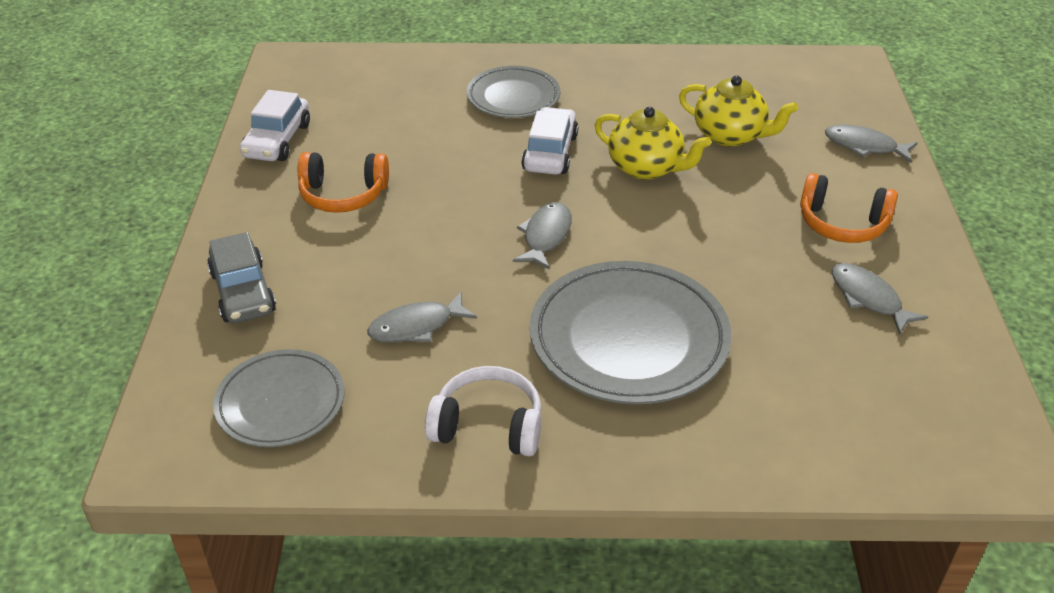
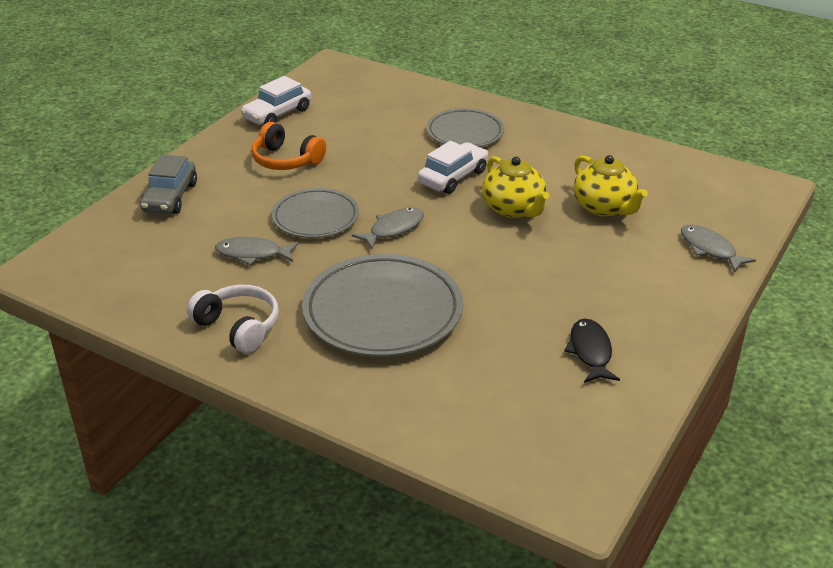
camera: 30 degrees right, 5 degrees down
grey plate [213,349,345,447] -> grey plate moved to [272,188,359,238]
orange headphones [800,173,898,243] -> none
grey fish [832,263,928,335] -> black fish [564,318,620,383]

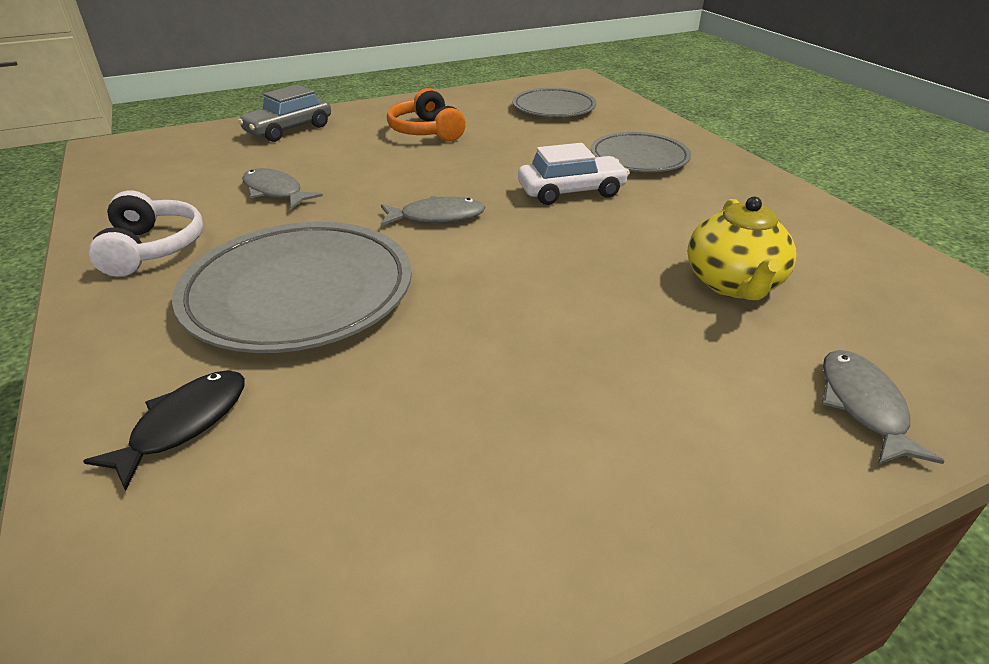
camera: 35 degrees right, 0 degrees up
white car [240,76,312,125] -> none
grey plate [272,188,359,238] -> grey plate moved to [512,88,596,117]
yellow teapot [482,157,549,218] -> none
black fish [564,318,620,383] -> black fish moved to [83,370,245,491]

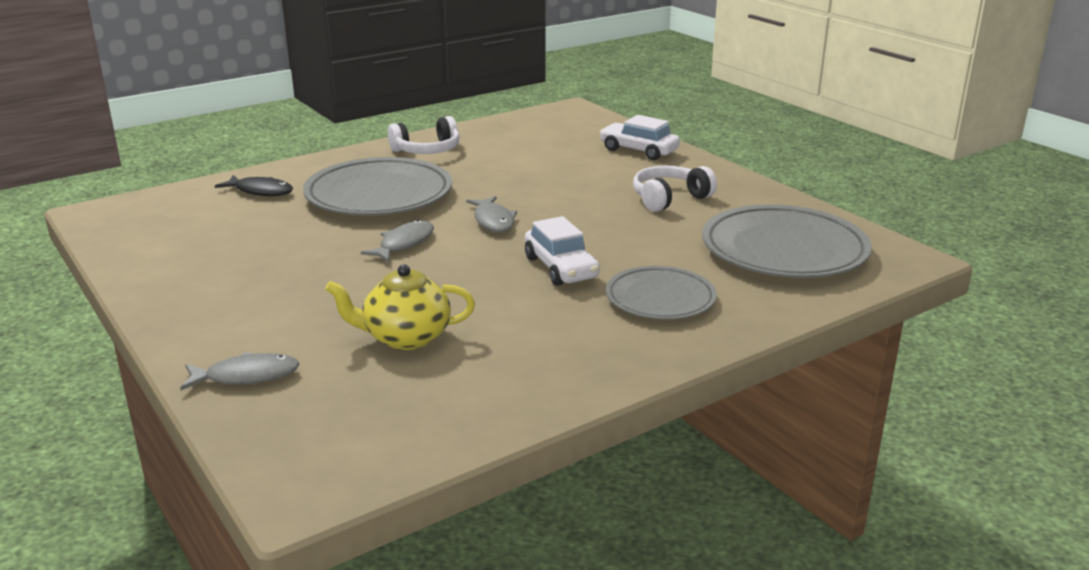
camera: 80 degrees right, 10 degrees down
grey car [238,84,331,142] -> white car [599,115,680,160]
grey fish [242,168,323,209] -> grey fish moved to [361,220,434,262]
orange headphones [387,88,466,141] -> white headphones [633,166,717,212]
grey plate [512,88,596,117] -> grey plate [702,204,872,278], size x1.64

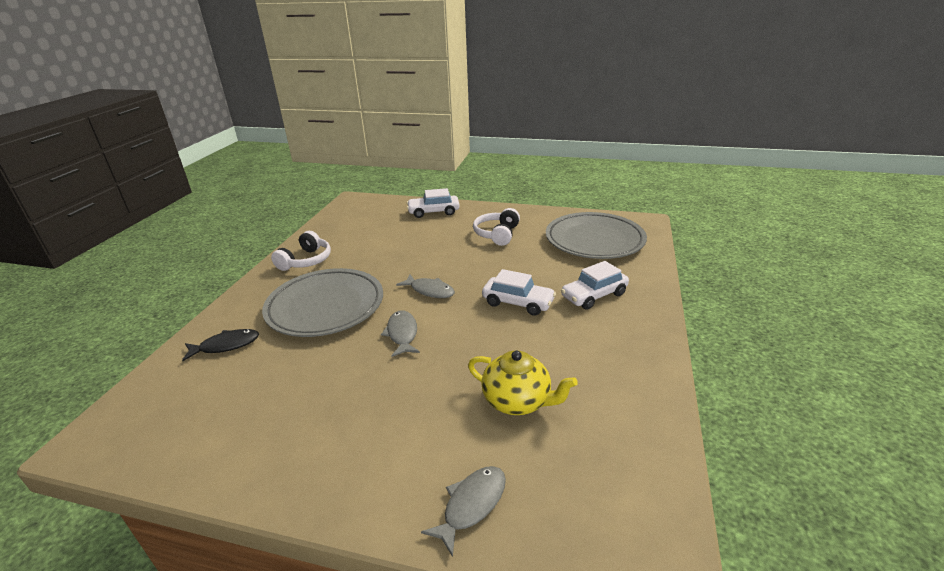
camera: 40 degrees left, 5 degrees up
yellow teapot [325,264,475,350] -> yellow teapot turned 105 degrees counterclockwise [468,351,578,415]
grey plate [606,266,717,320] -> white car [561,261,629,310]

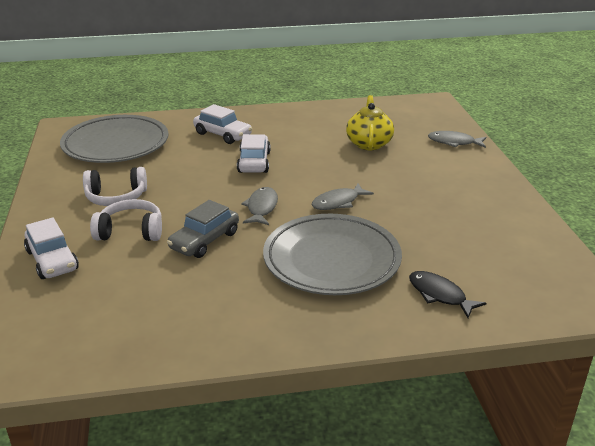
camera: 115 degrees left, 0 degrees up
white headphones [271,231,331,271] -> white headphones moved to [90,199,162,241]
none -> grey car [167,200,239,258]

